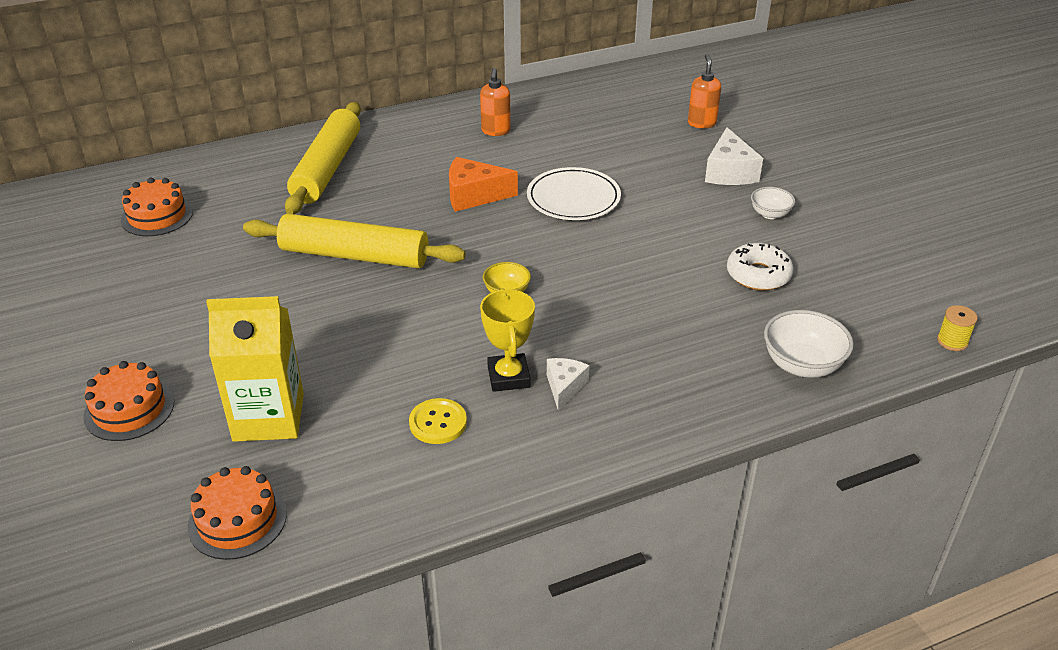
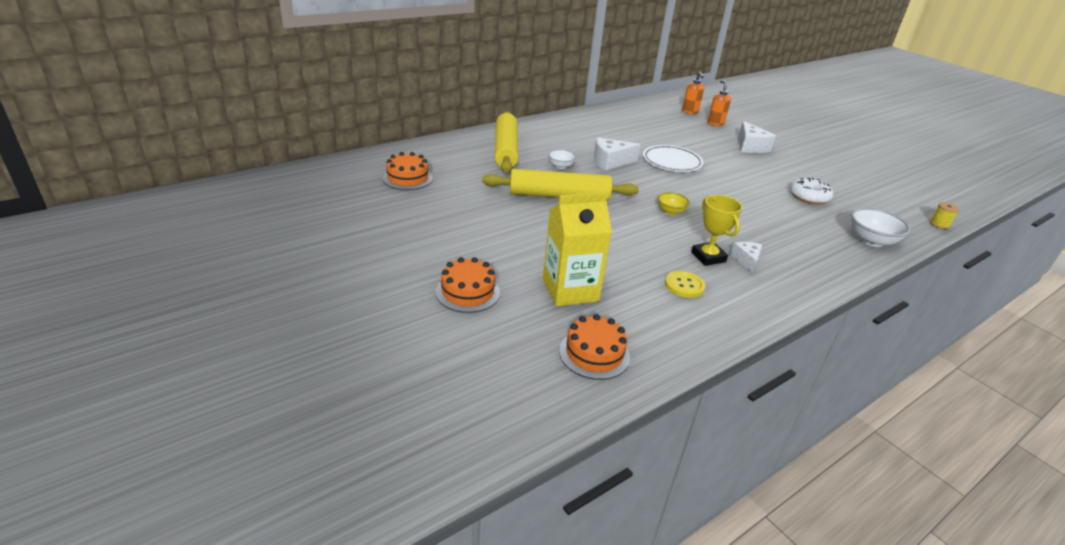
camera: 15 degrees left, 5 degrees down
orange cheese [449,157,518,212] -> white cheese [594,137,641,170]
orange soap dispenser [480,68,511,136] -> orange soap dispenser moved to [682,72,704,114]
white bowl [751,187,795,219] -> white bowl moved to [548,149,576,169]

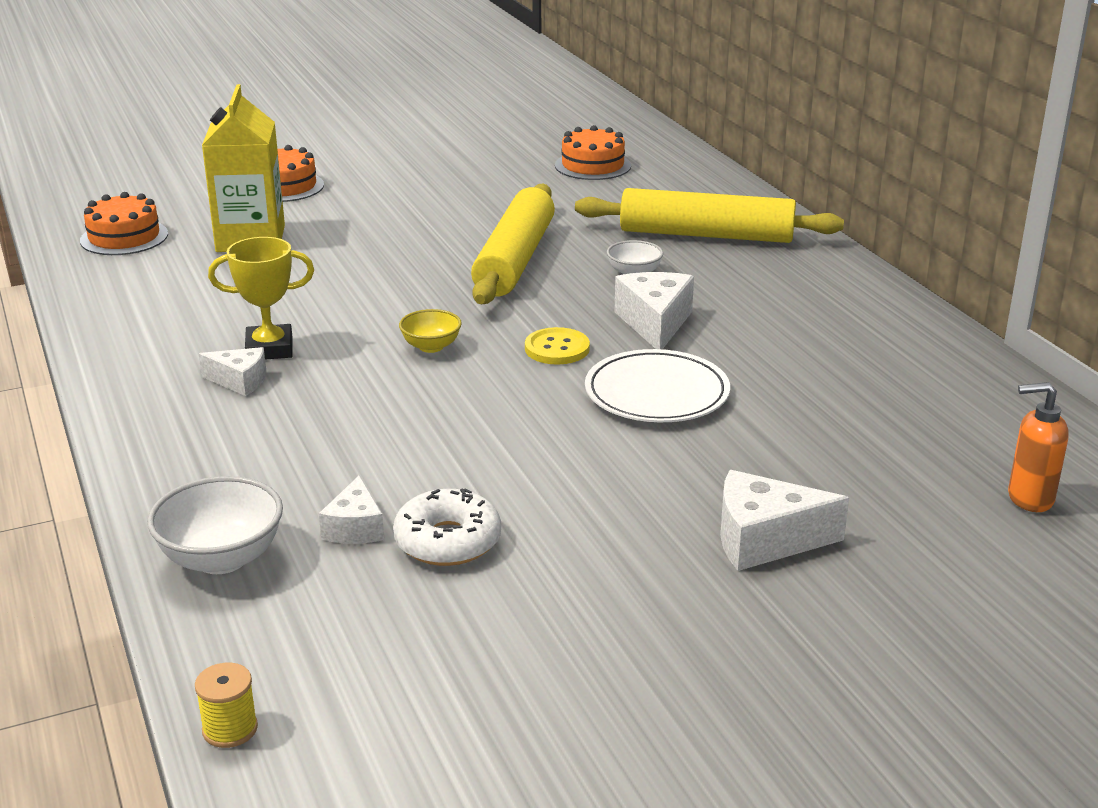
camera: 105 degrees right, 5 degrees down
yellow button [665,271,706,298] -> yellow button moved to [525,327,590,365]
orange soap dispenser [708,80,731,126] -> none
none -> white cheese [319,475,384,544]

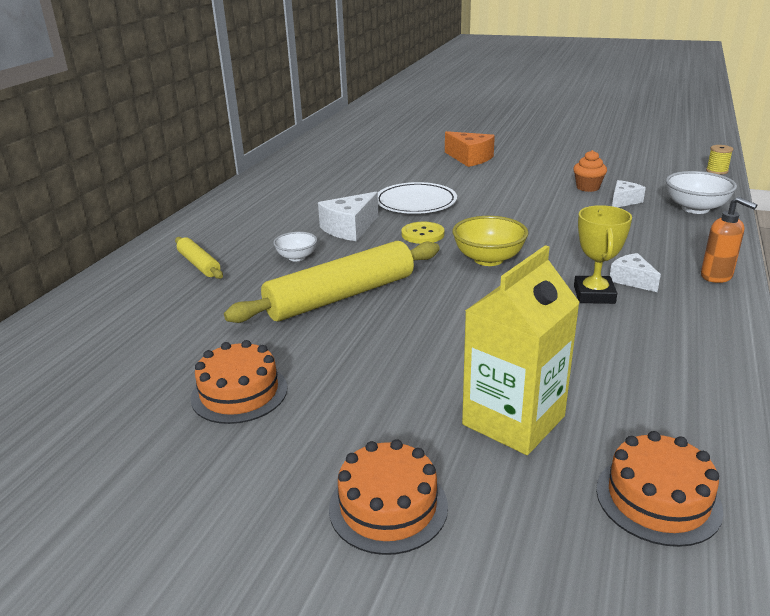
camera: 135 degrees left, 0 degrees up
yellow trophy [208,237,314,360] -> yellow trophy turned 60 degrees clockwise [574,205,632,304]
white donut [393,489,501,566] -> orange cupcake [573,150,607,192]
yellow bowl [399,309,462,353] -> yellow bowl [452,216,528,266], size x1.66
orange cake [555,125,631,180] -> orange cake moved to [191,340,288,424]
yellow rolling pin [575,188,844,243] -> yellow rolling pin [175,237,223,279], size x0.50
white cheese [720,470,849,571] -> orange cheese [445,131,495,167]
orange soap dispenser [1008,382,1069,512] -> orange soap dispenser moved to [701,197,757,283]

